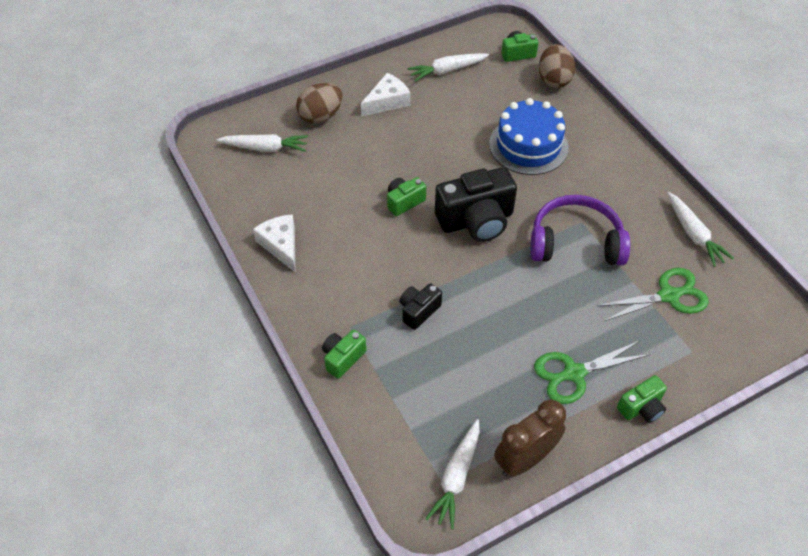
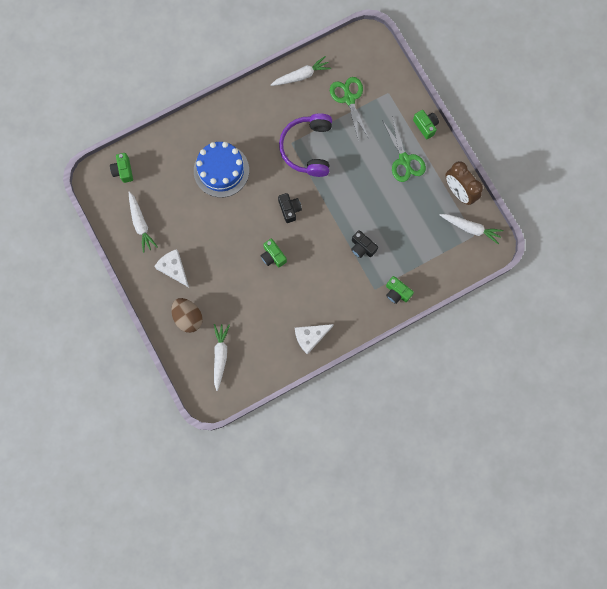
camera: 90 degrees left, 25 degrees up
black camera [435,167,517,242] -> black camera [278,193,302,223], size x0.52
brown egg [539,44,575,88] -> none

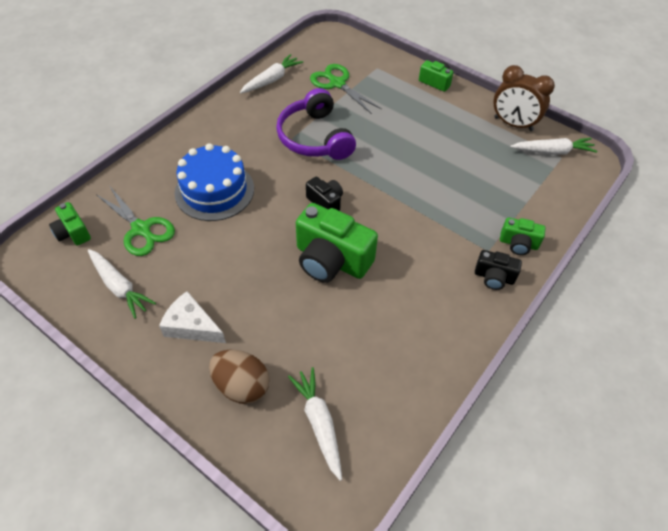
camera: 25 degrees left, 25 degrees down
green camera [261,239,287,267] -> green camera [296,203,378,283], size x1.93
white cheese [295,324,334,355] -> none
black camera [351,230,378,258] -> black camera moved to [475,250,522,290]
green scissors [382,116,426,182] -> green scissors moved to [96,187,175,256]

